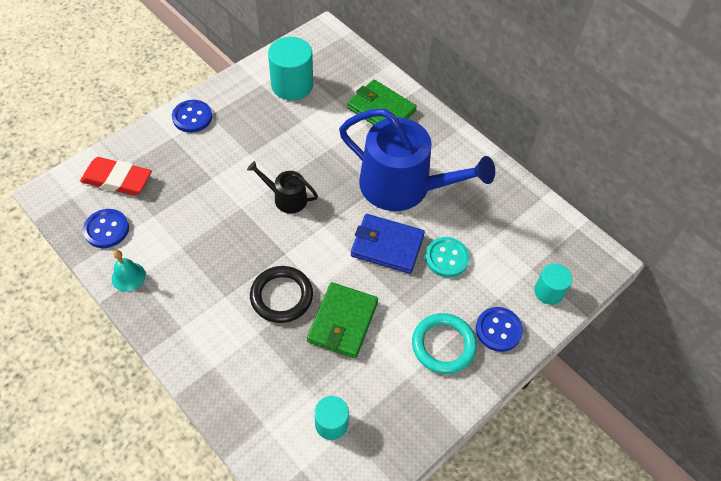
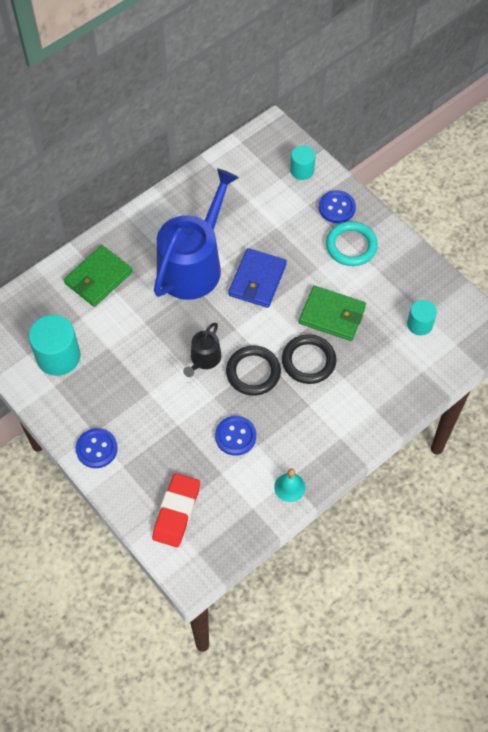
camera: 85 degrees left, 5 degrees up
blue button [83,209,129,248] -> blue button moved to [215,416,256,456]
turquoise button [425,237,470,277] -> none
none -> black ring [226,346,281,396]

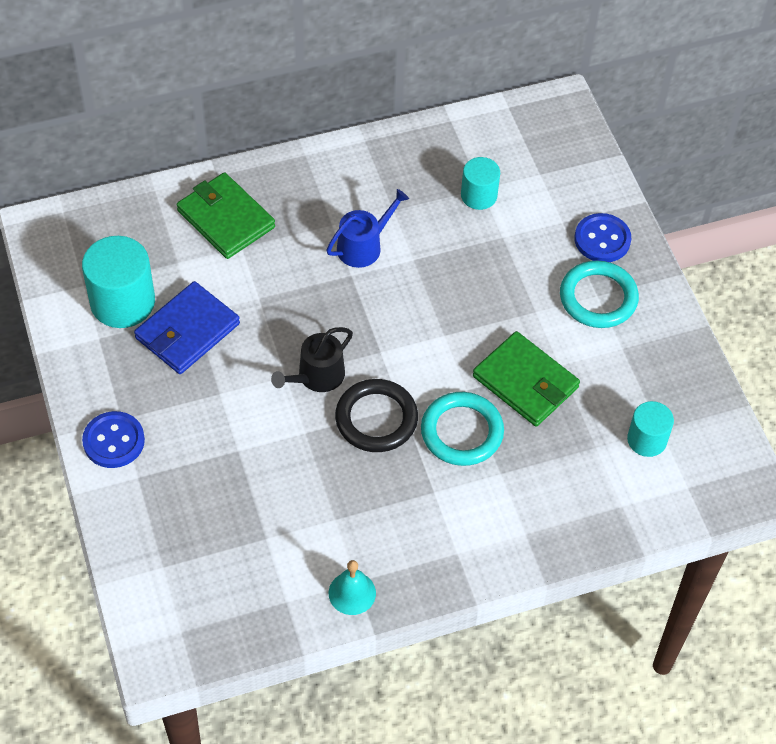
camera: 20 degrees right, 5 degrees down
green wallet [64,245,133,307] -> green wallet turned 75 degrees clockwise [177,172,275,259]
red eraser [152,473,200,547] -> none
blue watering can [154,168,239,300] -> blue watering can [326,189,409,268], size x0.46
blue button [215,416,256,456] -> none
blue wallet [229,248,287,308] -> blue wallet moved to [134,281,240,374]
black ring [282,334,336,384] -> turquoise ring [421,392,504,466]
turquoise cylinder [290,145,316,180] -> turquoise cylinder moved to [461,157,500,210]

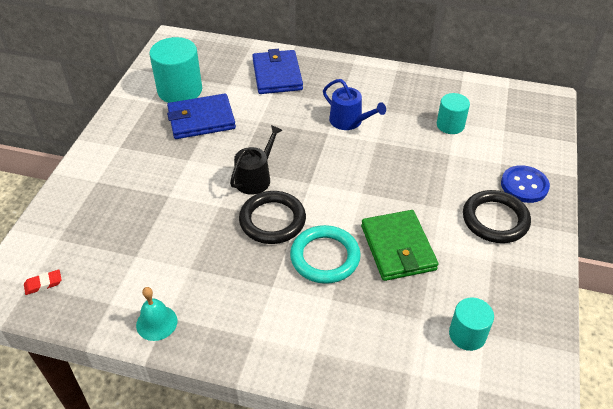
camera: 35 degrees right, 10 degrees down
blue button [82,411,145,468] -> none
green wallet [177,172,275,259] -> blue wallet [252,49,303,94]
black watering can [271,327,353,392] -> black watering can turned 135 degrees clockwise [230,125,283,195]
blue watering can [326,189,409,268] -> blue watering can turned 45 degrees clockwise [323,79,386,130]
turquoise ring [560,260,639,328] -> black ring [463,190,531,243]
none -> red eraser [24,270,62,295]

